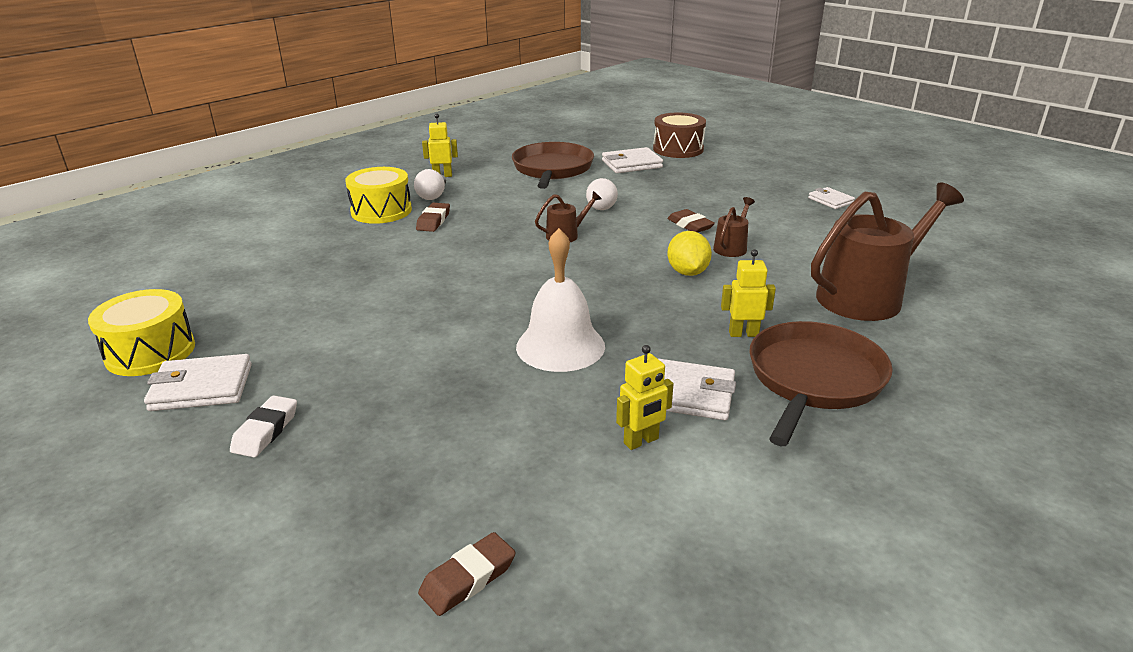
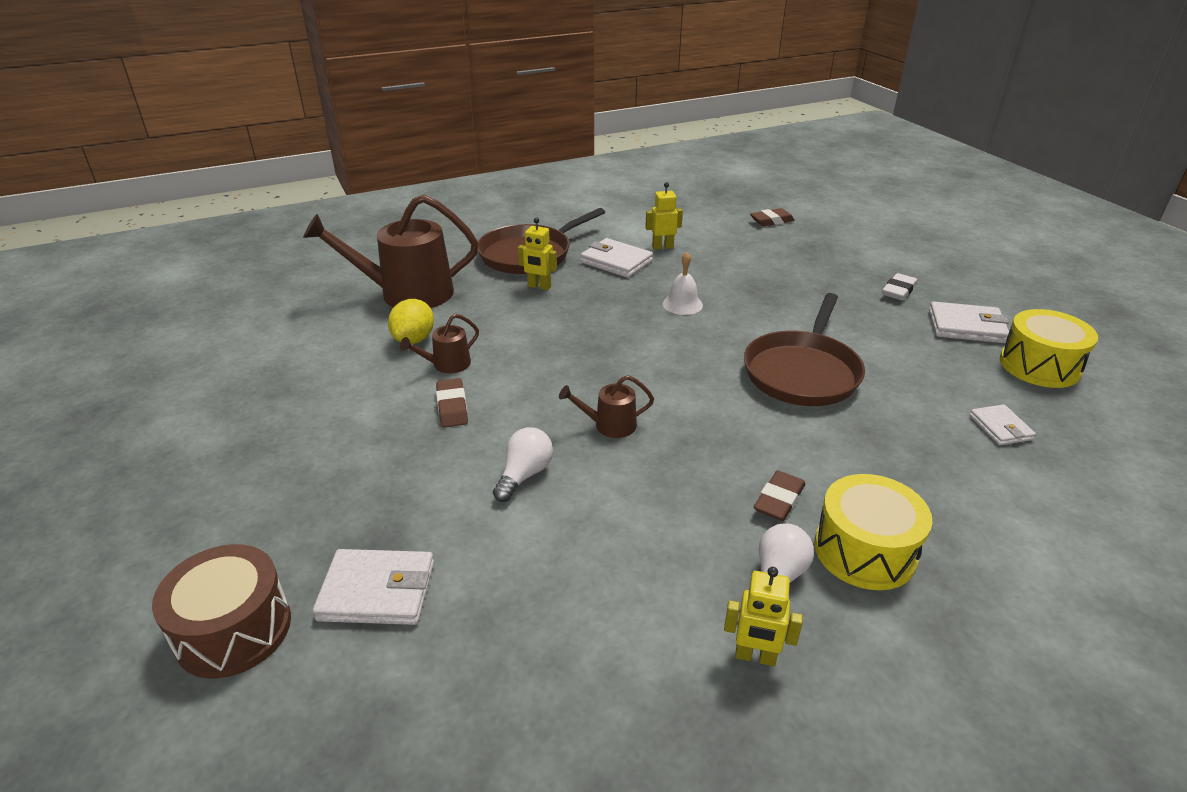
camera: 160 degrees left, 5 degrees up
brown pan [512,142,594,189] -> brown pan moved to [744,293,865,406]
white bell [516,228,605,372] -> white bell [663,252,703,315], size x0.56
yellow lemon [667,231,712,276] -> yellow lemon moved to [388,299,434,344]
white wallet [808,187,855,209] -> white wallet moved to [969,404,1036,445]

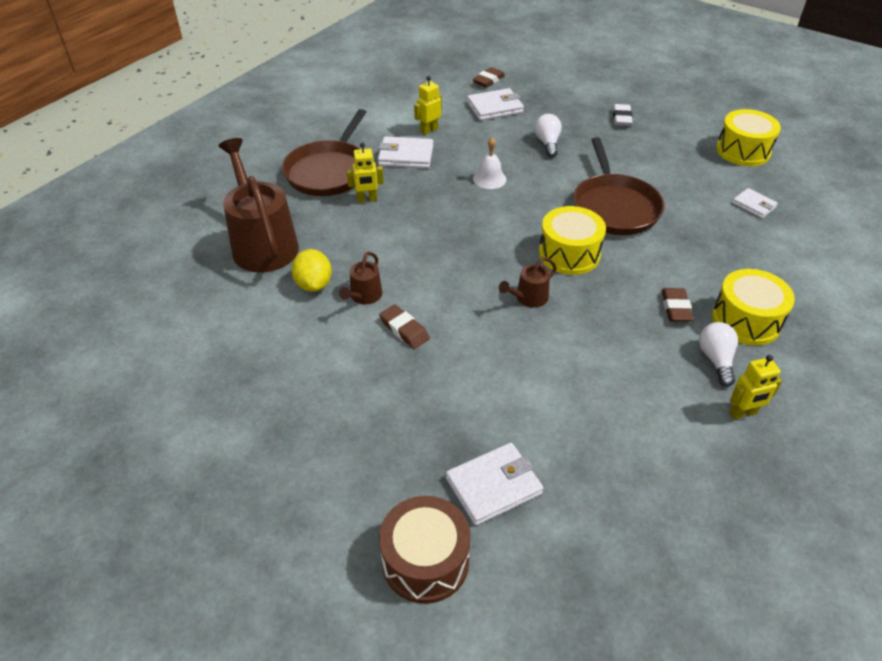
camera: 30 degrees left, 10 degrees up
brown watering can [303,195,478,308] -> brown watering can turned 105 degrees clockwise [218,138,299,273]
white light bulb [493,427,553,502] -> white light bulb moved to [534,114,562,157]
white wallet [929,301,1009,343] -> white wallet moved to [467,88,524,121]
none -> yellow drum [539,206,606,275]

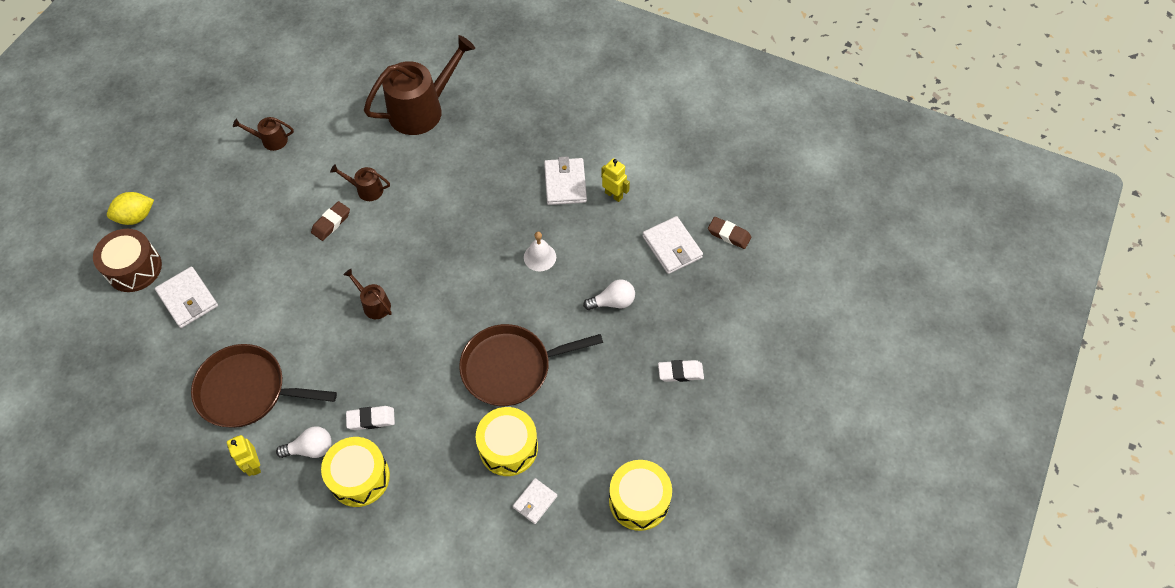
camera: 80 degrees right, 15 degrees up
brown pan [282,109,366,196] -> brown pan moved to [191,344,337,428]
yellow lemon [291,249,332,292] -> yellow lemon moved to [107,192,154,225]
yellow robot [346,142,384,203] -> none
yellow drum [539,206,606,275] -> yellow drum moved to [476,407,538,476]
brown eraser [662,288,694,322] -> white eraser [346,406,395,430]
none -> brown watering can [233,117,294,151]

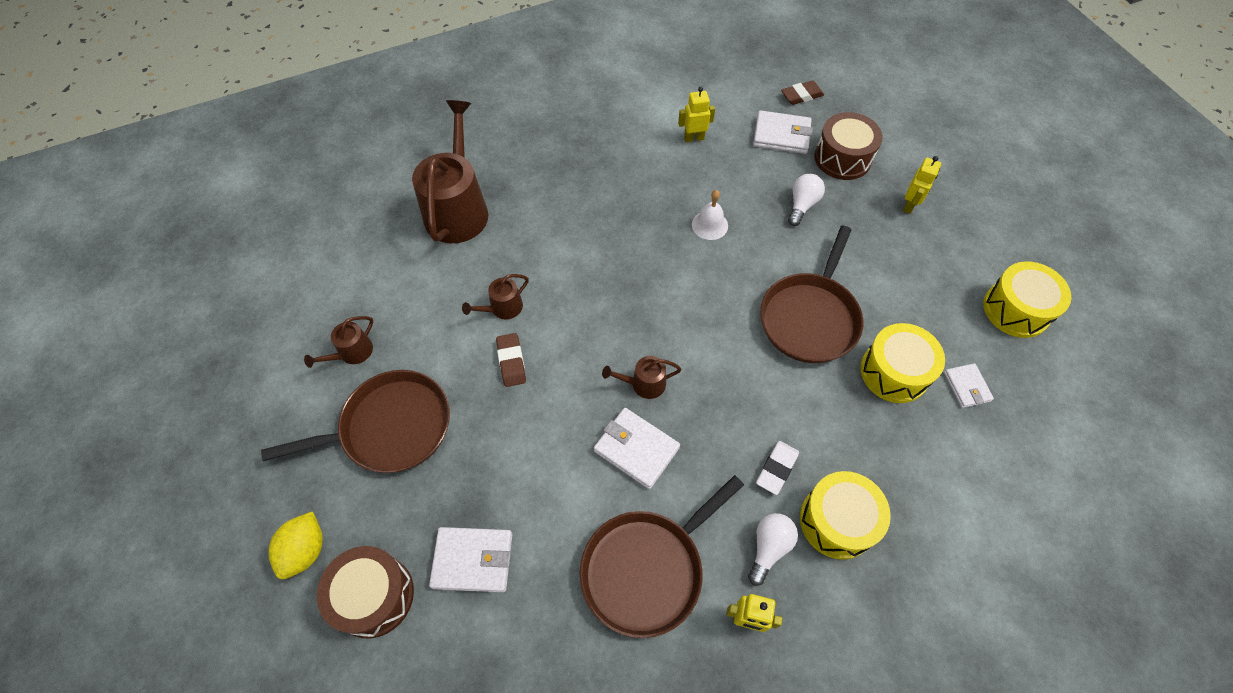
camera: 50 degrees left, 0 degrees up
white wallet [544,156,587,205] -> white wallet moved to [594,408,680,489]
white eraser [658,360,704,382] -> yellow robot [903,156,941,214]
none -> brown pan [261,370,450,473]
none -> brown drum [814,112,883,180]

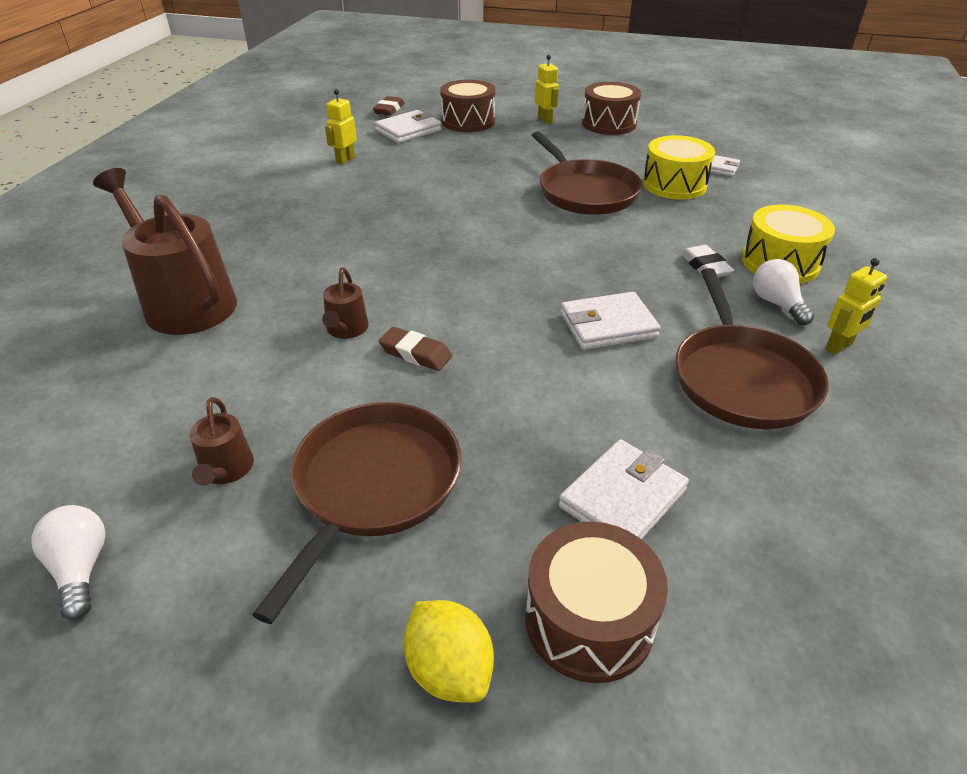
camera: 50 degrees left, 20 degrees down
brown watering can [602,356,682,399] -> none
white bell [692,190,728,240] -> none
white light bulb [788,174,825,226] -> white light bulb moved to [32,505,105,620]
yellow drum [983,261,1071,338] -> none
none -> brown drum [582,82,641,135]

